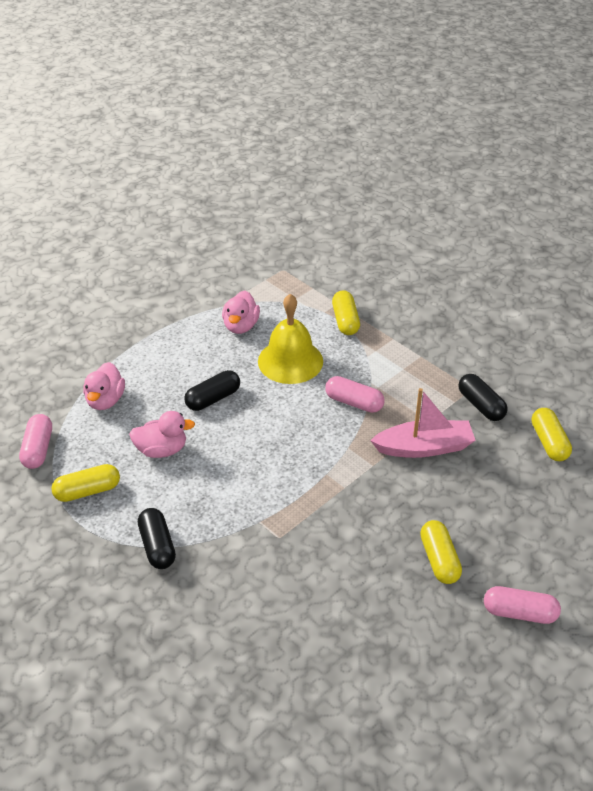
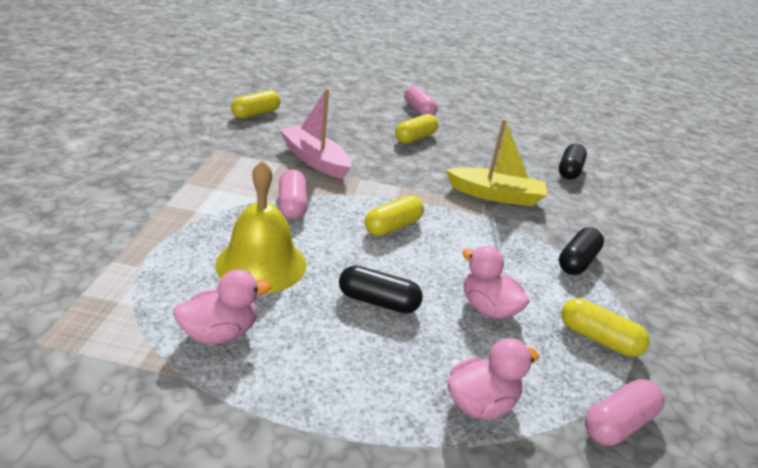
camera: 130 degrees left, 10 degrees down
yellow capsule [332,290,360,335] -> yellow capsule moved to [365,195,424,236]
black capsule [458,374,508,421] -> black capsule moved to [559,144,587,180]
none -> yellow boat [446,119,547,206]

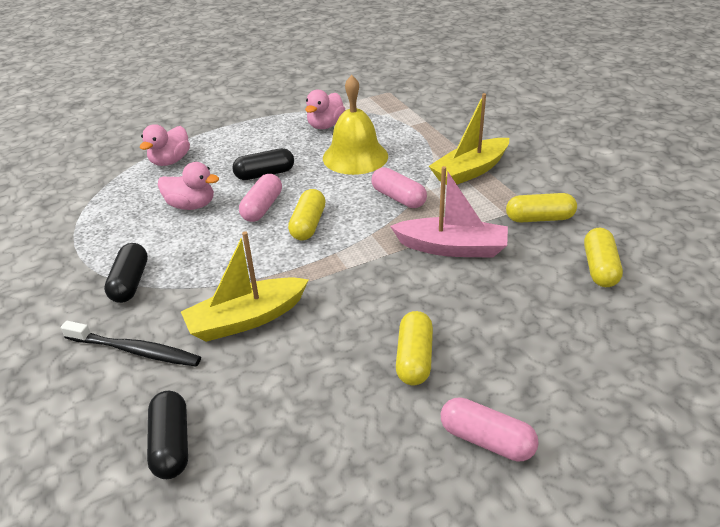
camera: 150 degrees right, 5 degrees up
yellow capsule [561,298,650,357] -> yellow capsule moved to [506,193,577,223]
pink capsule [585,379,664,446] -> pink capsule moved to [239,174,282,222]
none -> black toothbrush [61,321,201,367]
none -> yellow boat [429,93,509,185]

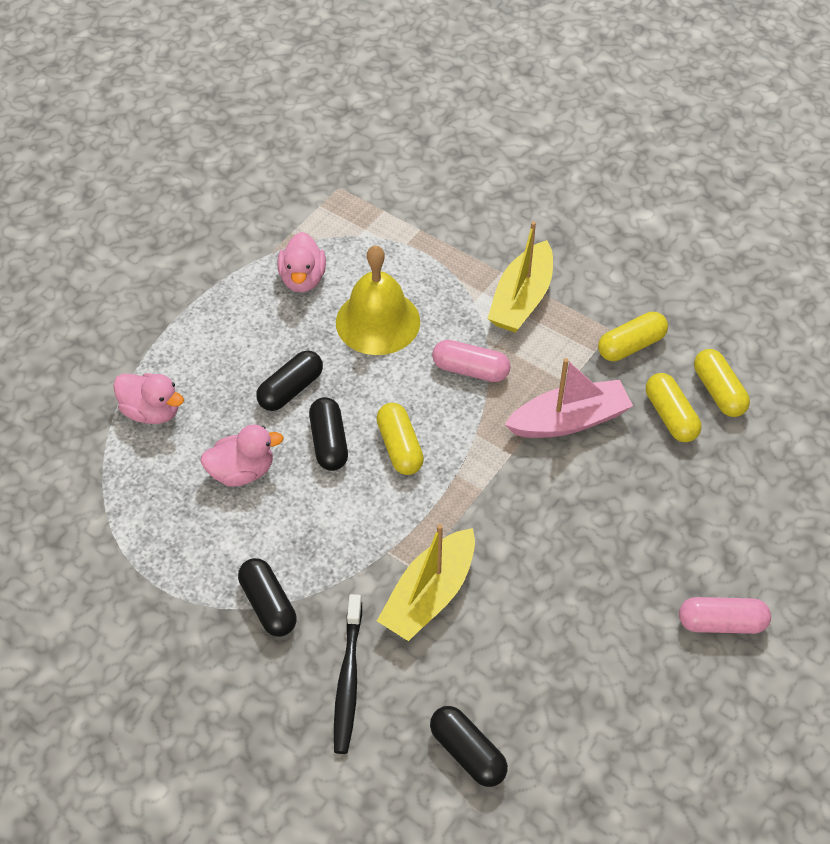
camera: 30 degrees left, 15 degrees up
black toothbrush [61,321,201,367] -> black toothbrush turned 105 degrees clockwise [334,594,362,754]
pink duck [140,124,190,166] -> pink duck turned 60 degrees counterclockwise [113,373,184,424]
pink capsule [239,174,282,222] -> black capsule [309,397,348,471]
yellow capsule [396,311,433,386] -> yellow capsule moved to [646,373,701,442]

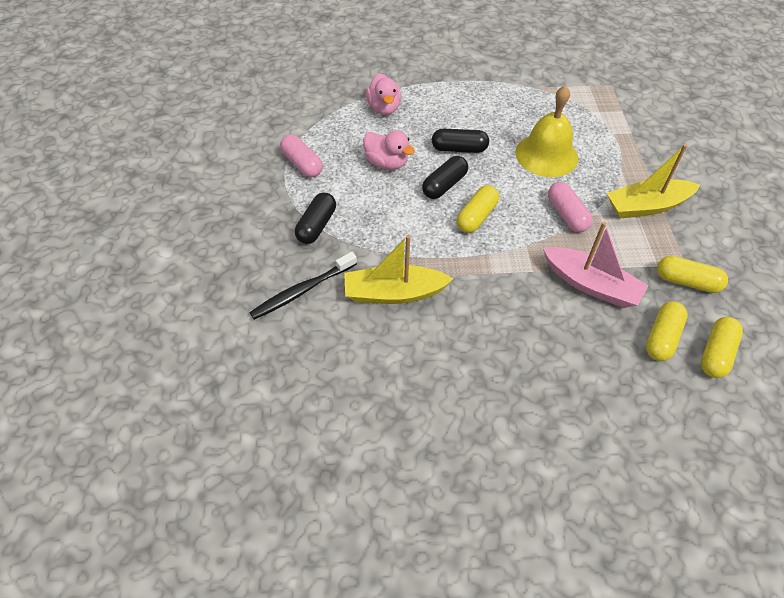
camera: 50 degrees right, 0 degrees up
pink duck [277,232,326,292] -> none
black capsule [430,706,508,787] -> none
pink capsule [679,597,771,634] -> pink capsule moved to [280,134,323,177]

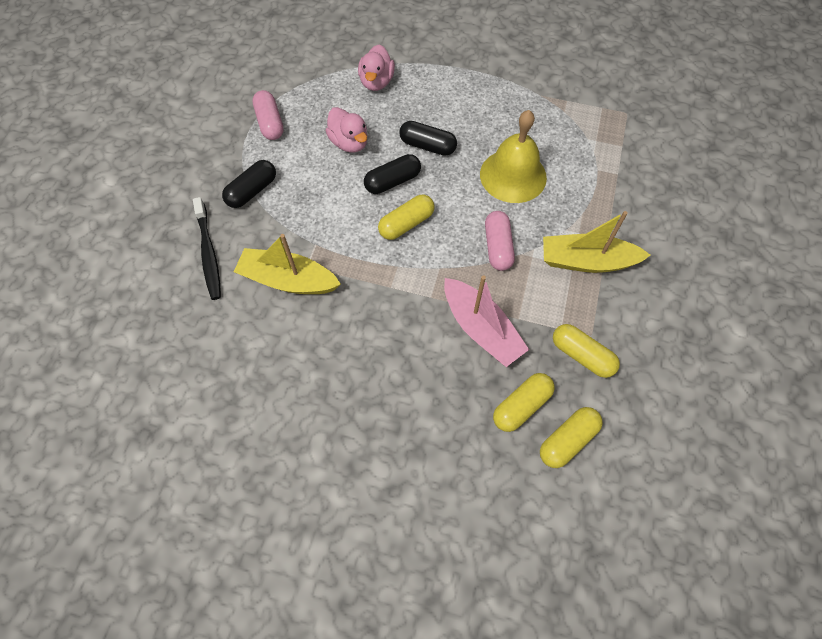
camera: 20 degrees right, 10 degrees up
black toothbrush [250,252,357,320] -> black toothbrush turned 90 degrees counterclockwise [193,197,221,300]

